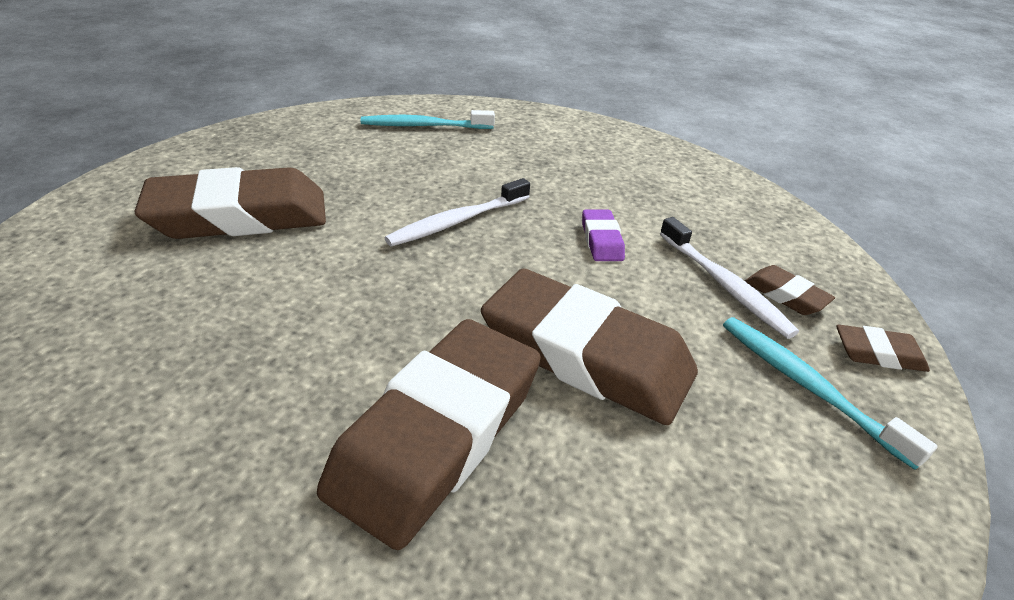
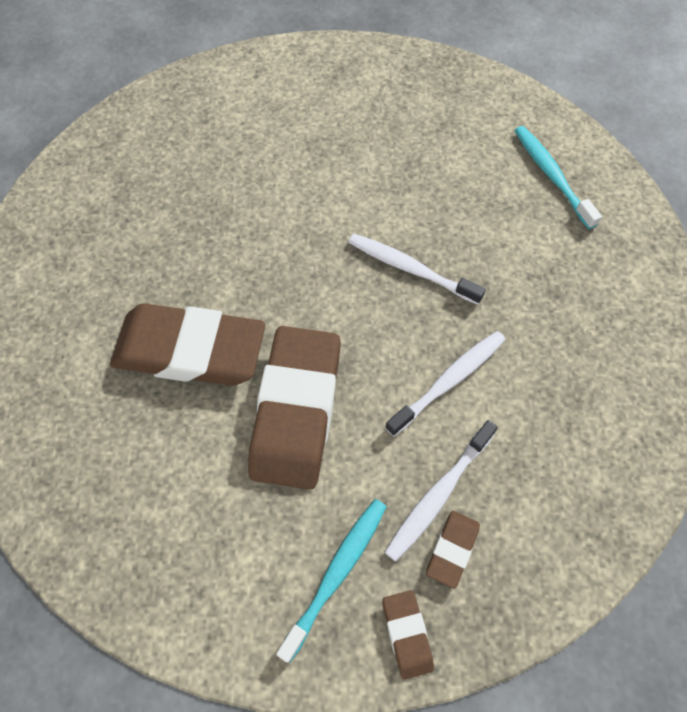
camera: 70 degrees right, 25 degrees up
brown eraser [134,167,326,239] -> none
purple eraser [582,210,625,261] -> white toothbrush [385,331,506,437]

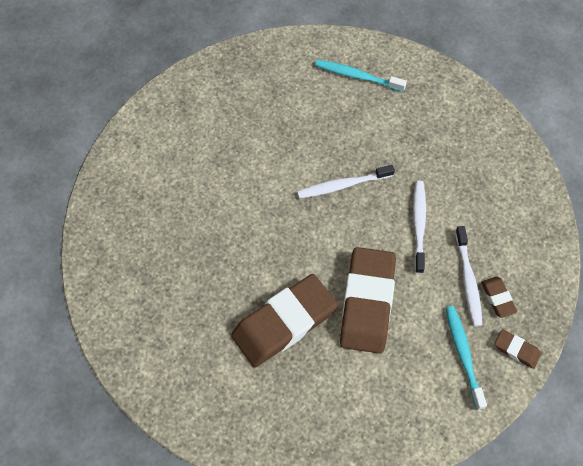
camera: 45 degrees left, 0 degrees up
brown eraser [248,326,341,490] -> brown eraser turned 45 degrees clockwise [340,247,396,354]

